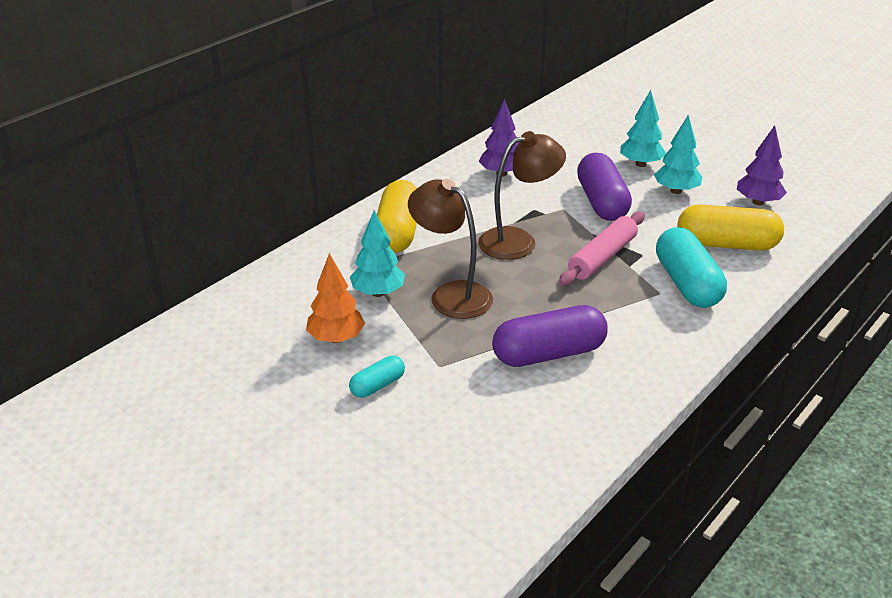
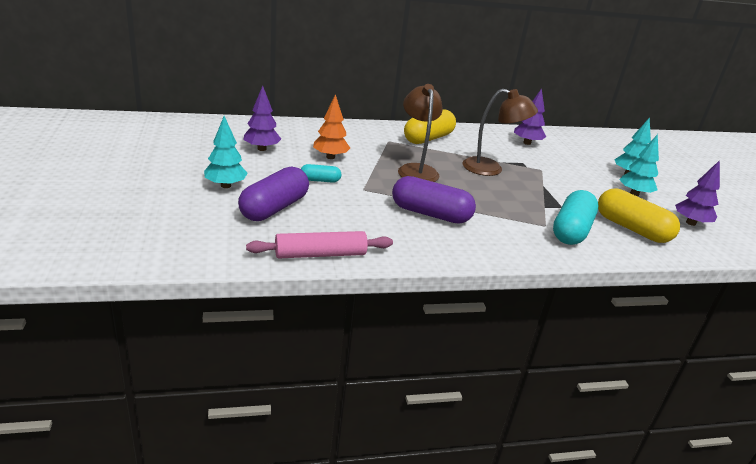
camera: 35 degrees right, 5 degrees down
turquoise tree [350,210,405,297] -> turquoise tree moved to [204,116,248,188]
pink rolling pin [559,212,645,286] -> pink rolling pin moved to [246,231,393,258]
purple capsule [577,153,632,221] -> purple capsule moved to [238,166,309,221]
none -> purple tree [244,86,281,151]

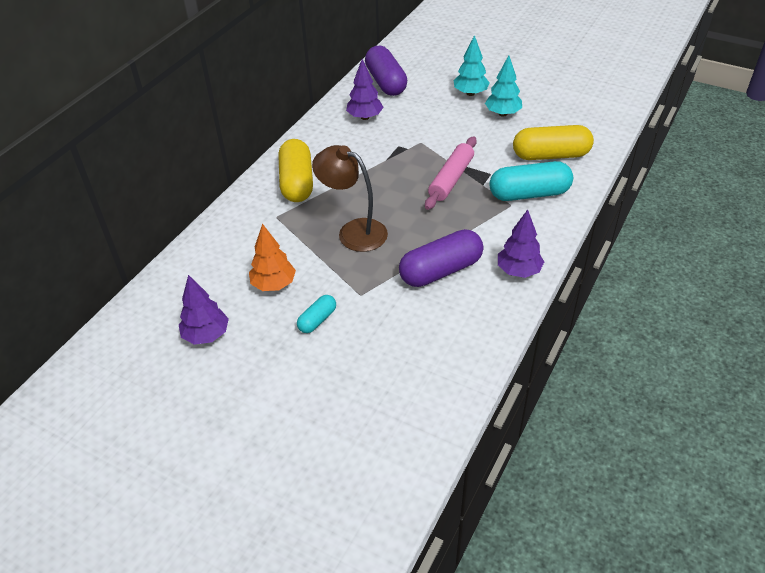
camera: 45 degrees left, 15 degrees up
turquoise tree [204,116,248,188] -> none
purple capsule [238,166,309,221] -> purple capsule moved to [365,46,407,96]
pink rolling pin [246,231,393,258] -> pink rolling pin moved to [425,136,477,210]
brown lamp [463,89,538,176] -> none
turquoise capsule [553,190,598,245] -> turquoise capsule turned 75 degrees counterclockwise [489,161,573,201]
purple tree [675,160,720,226] -> purple tree moved to [498,210,544,278]

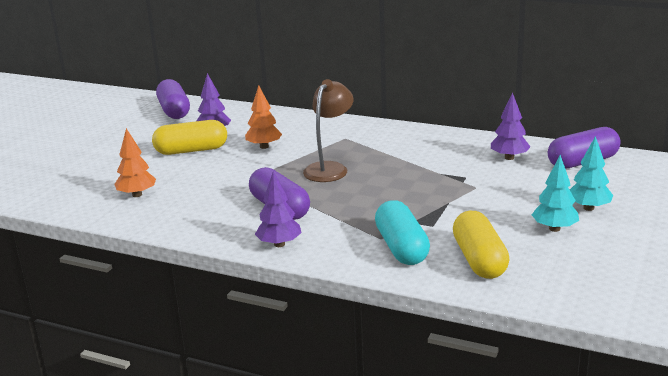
camera: 85 degrees right, 20 degrees down
yellow capsule [278,139,313,202] -> yellow capsule moved to [152,120,227,155]
turquoise capsule [297,295,336,333] -> none
pink rolling pin [425,136,477,210] -> none
none -> orange tree [114,128,156,197]
none -> purple capsule [156,79,190,119]

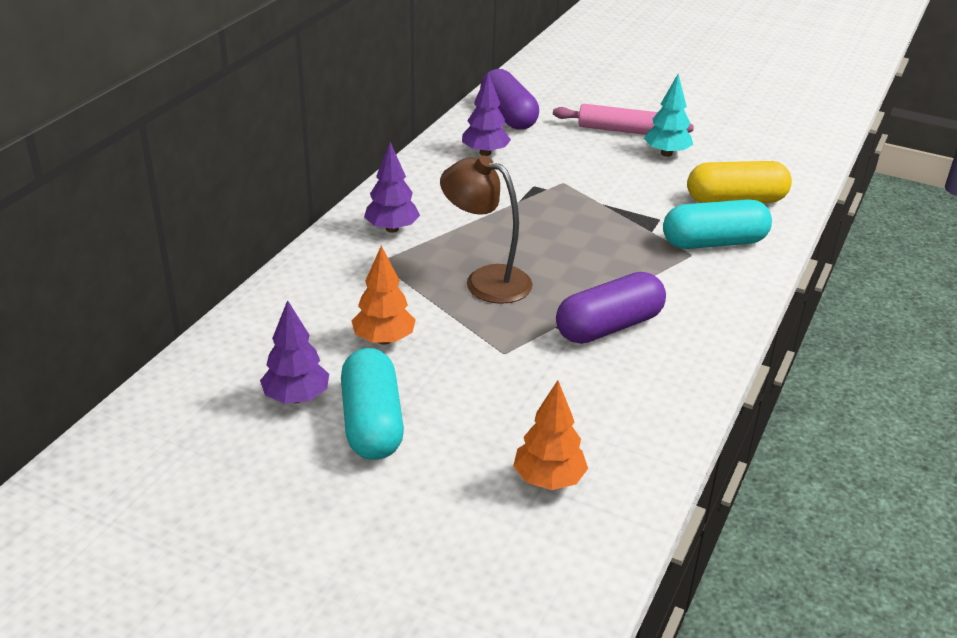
camera: 90 degrees left, 10 degrees up
yellow capsule [152,120,227,155] -> turquoise capsule [341,348,404,460]
purple capsule [156,79,190,119] -> none
purple tree [255,171,302,247] -> purple tree moved to [364,142,420,233]
turquoise tree [570,136,613,211] -> pink rolling pin [553,104,694,135]

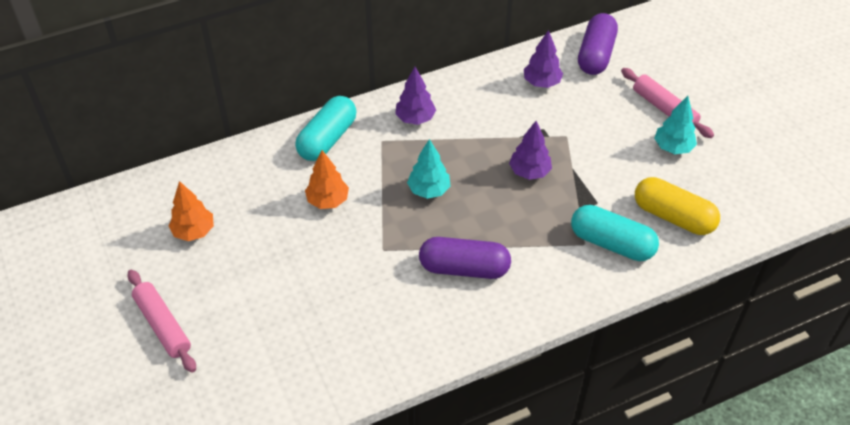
camera: 40 degrees right, 15 degrees up
purple tree [260,300,329,404] -> purple tree moved to [509,121,552,180]
turquoise capsule [341,348,404,460] -> turquoise capsule moved to [295,96,357,161]
brown lamp [440,155,533,304] -> turquoise tree [407,139,450,199]
orange tree [513,380,588,490] -> orange tree moved to [169,181,214,241]
none -> pink rolling pin [127,270,196,373]

